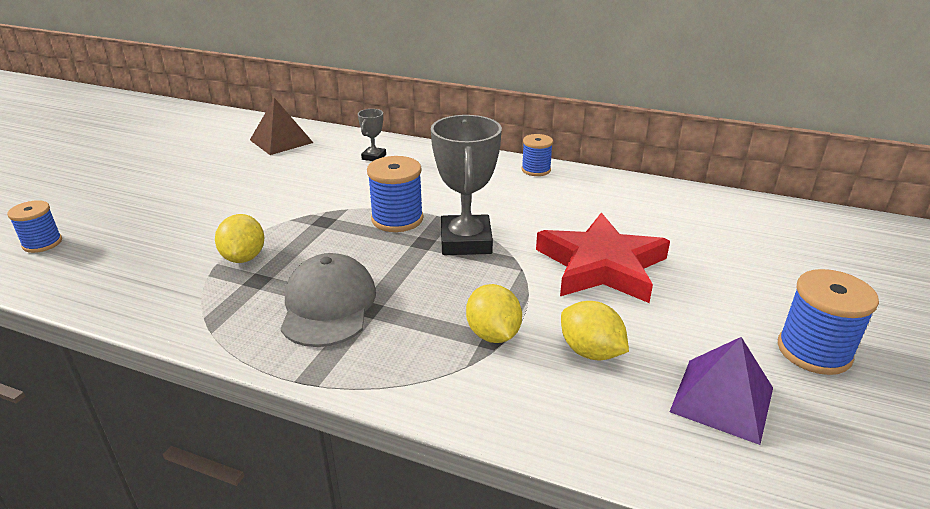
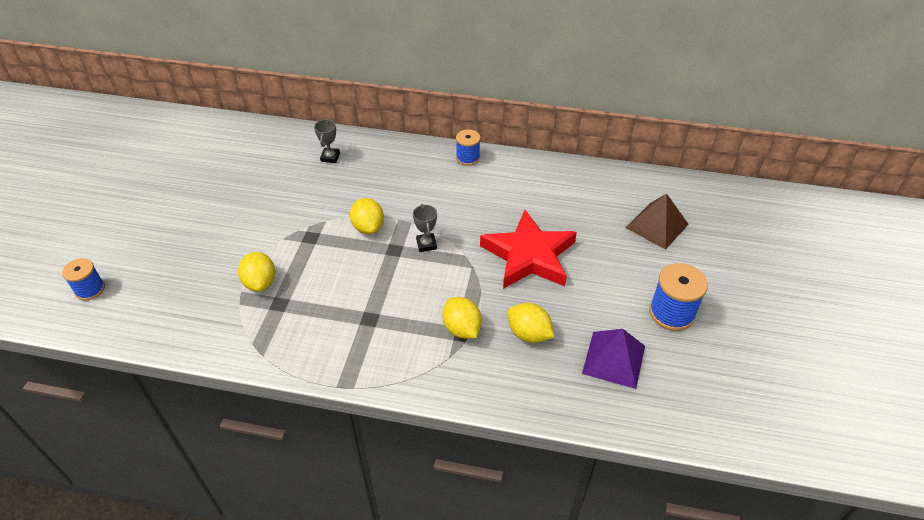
camera: 10 degrees left, 15 degrees up
brown pyramid [250,98,313,155] -> brown pyramid moved to [626,194,689,250]
grey cap [281,253,376,347] -> none
blue spool [367,156,423,232] -> yellow lemon [350,198,384,234]
grey trophy [431,115,502,255] -> grey trophy [413,204,437,252], size x0.48

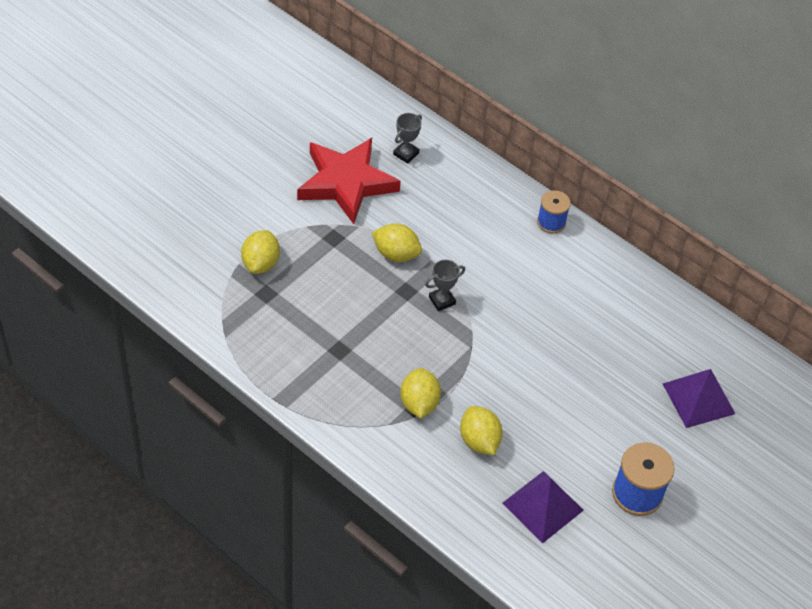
camera: 25 degrees right, 5 degrees up
blue spool [62,258,105,300] -> none
yellow lemon [350,198,384,234] -> yellow lemon turned 75 degrees counterclockwise [372,223,422,262]
grey trophy [413,204,437,252] -> grey trophy turned 45 degrees clockwise [425,260,465,311]
red star [480,210,577,289] -> red star moved to [297,138,401,224]
brown pyramid [626,194,689,250] -> purple pyramid [663,369,735,428]

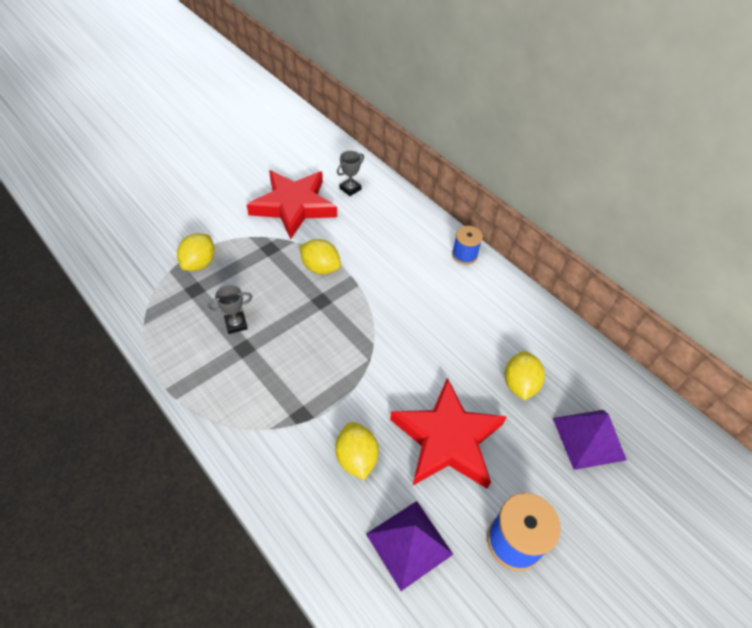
camera: 10 degrees right, 0 degrees up
yellow lemon [400,368,441,418] -> yellow lemon moved to [505,351,545,401]
grey trophy [425,260,465,311] -> grey trophy moved to [208,285,253,334]
none -> red star [390,378,507,489]

